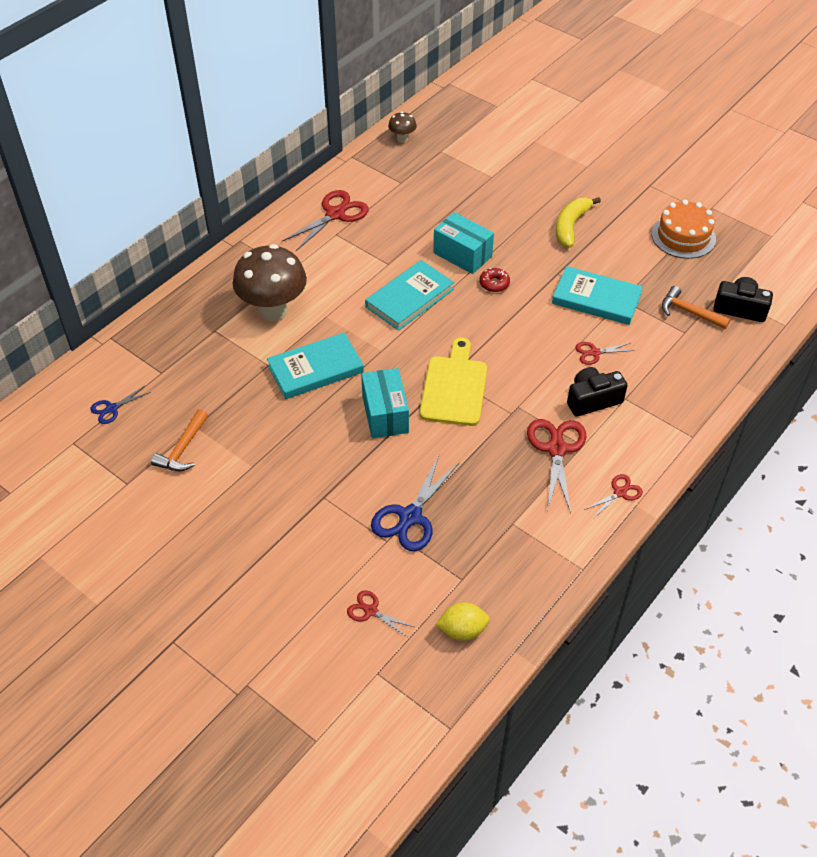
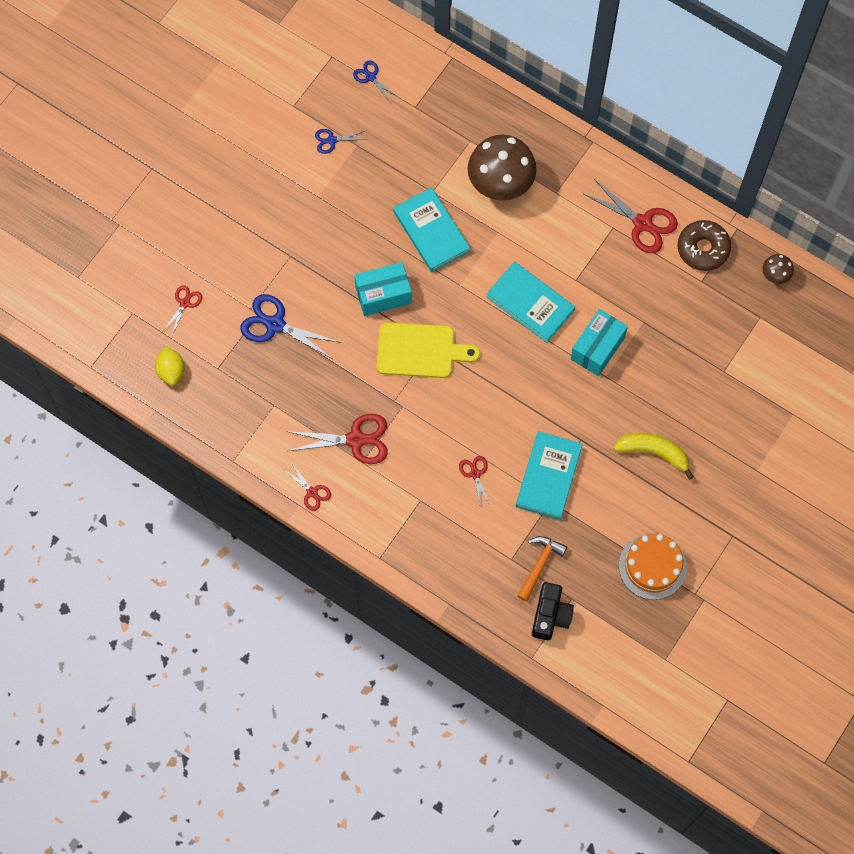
camera: 85 degrees right, 20 degrees up
orange hammer [151,409,208,471] -> blue scissors [315,129,366,154]
red donut [480,268,510,292] -> none
black camera [567,367,628,417] -> none
none -> brown donut [677,220,731,271]

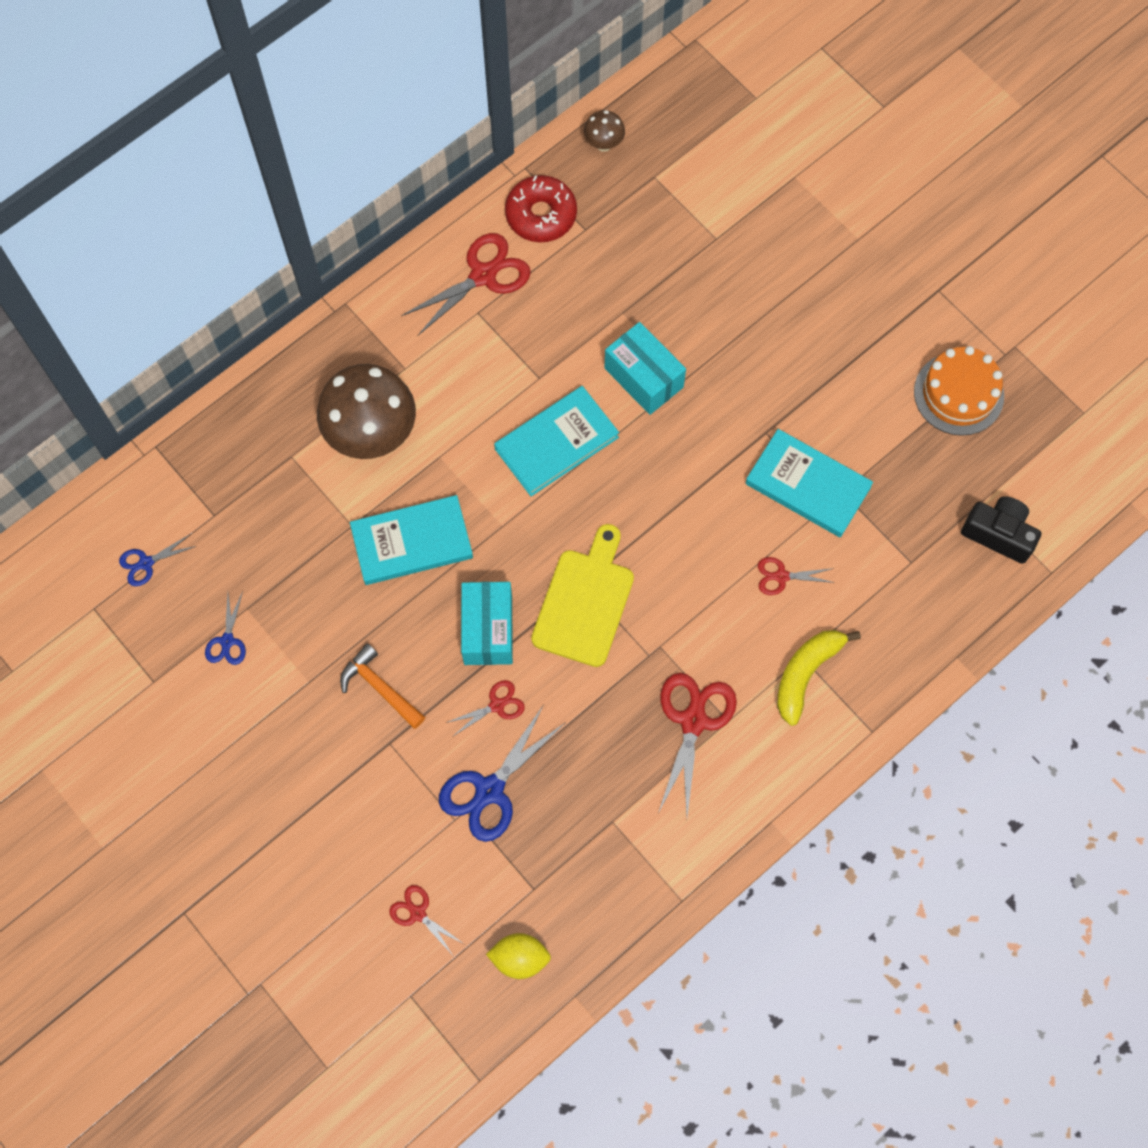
camera: 75 degrees left, 0 degrees up
red scissors [284,462,331,511] -> red scissors moved to [446,680,525,737]
orange hammer [517,536,567,602] -> orange hammer moved to [340,644,425,729]
yellow banana [614,433,694,480] -> yellow banana moved to [777,630,861,726]
brown donut [677,220,731,271] -> red donut [505,175,577,242]

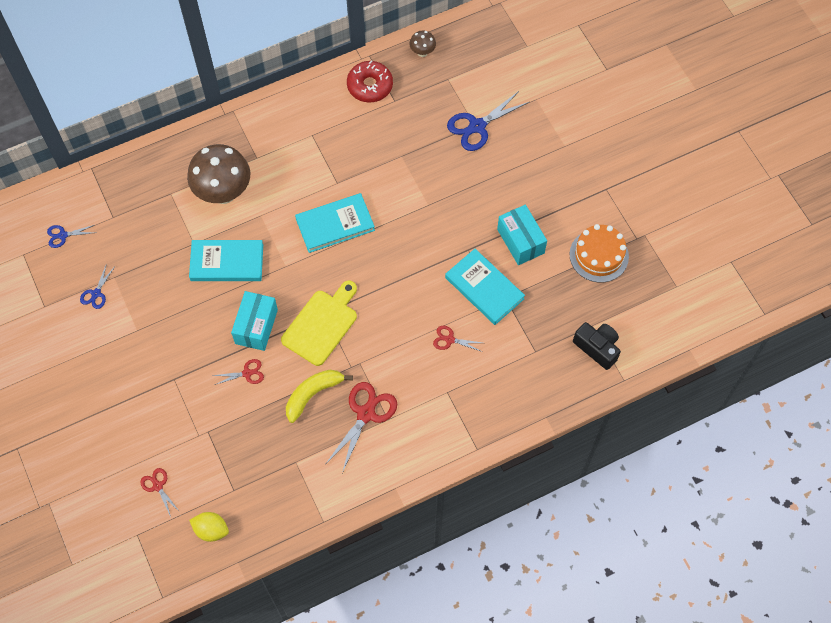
camera: 15 degrees right, 5 degrees down
orange hammer [340,644,425,729] -> none
red scissors [401,233,531,336] -> none
blue scissors [439,706,566,842] -> blue scissors moved to [447,90,529,151]
turquoise box [604,322,686,415] -> turquoise box moved to [497,205,547,265]
yellow banana [777,630,861,726] -> yellow banana moved to [286,370,353,423]

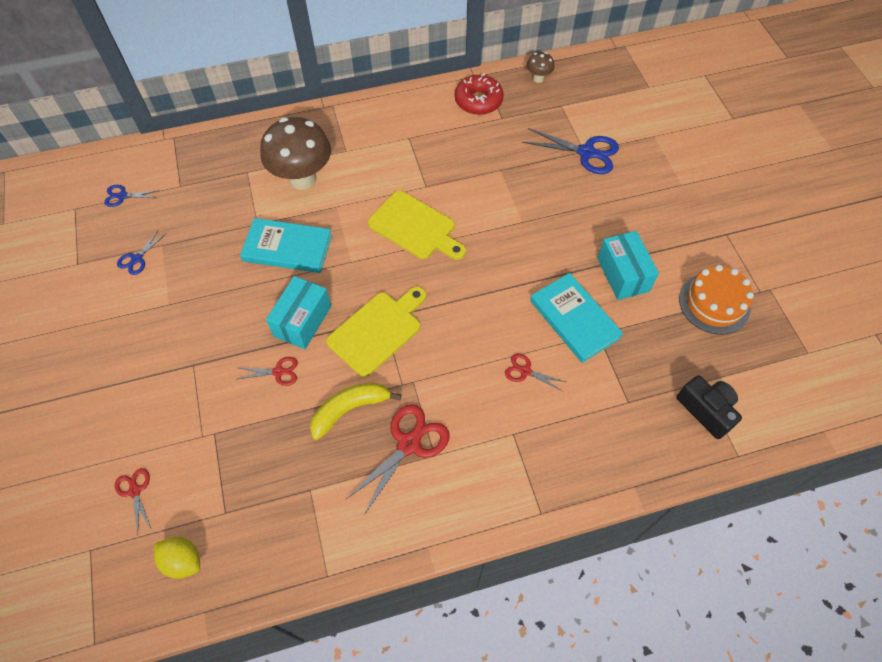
camera: 10 degrees right, 5 degrees down
turquoise book [295,193,375,253] -> yellow cutting board [368,190,466,260]
blue scissors [447,90,529,151] -> blue scissors turned 135 degrees counterclockwise [522,128,619,174]

